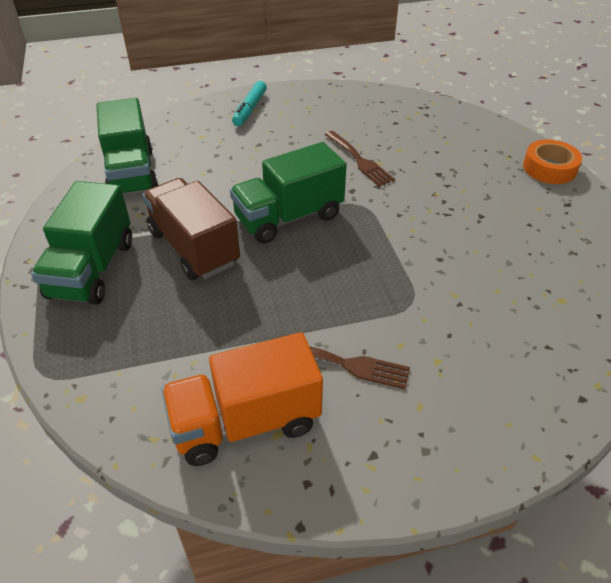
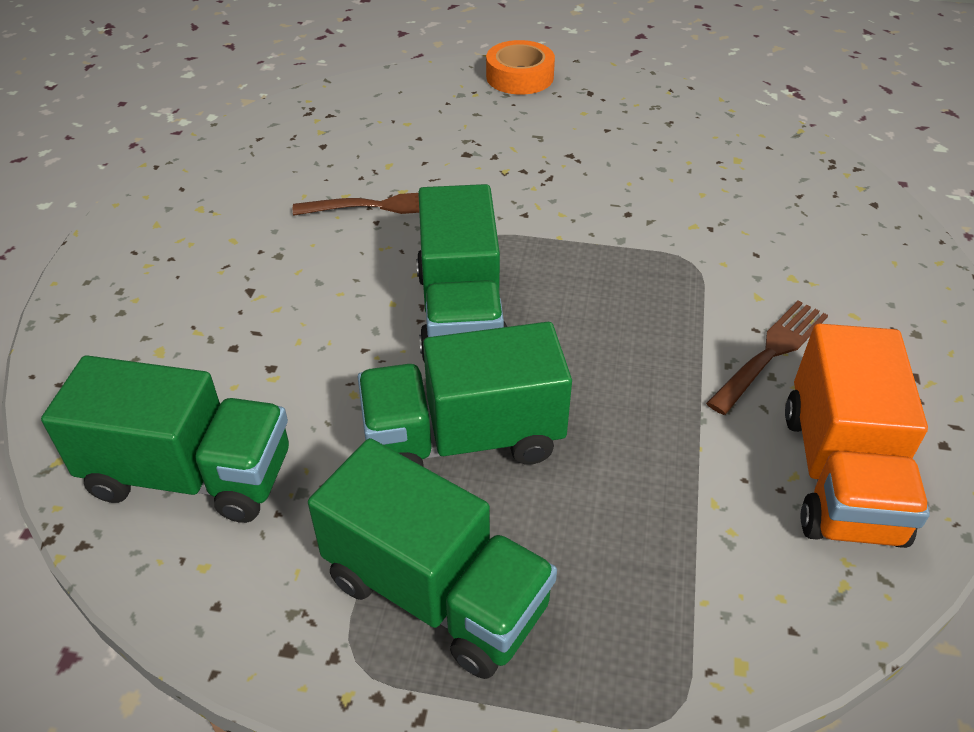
camera: 65 degrees left, 0 degrees up
brown truck [142,178,240,280] -> green truck [358,322,572,466]
turquoise marker [232,81,267,126] -> none

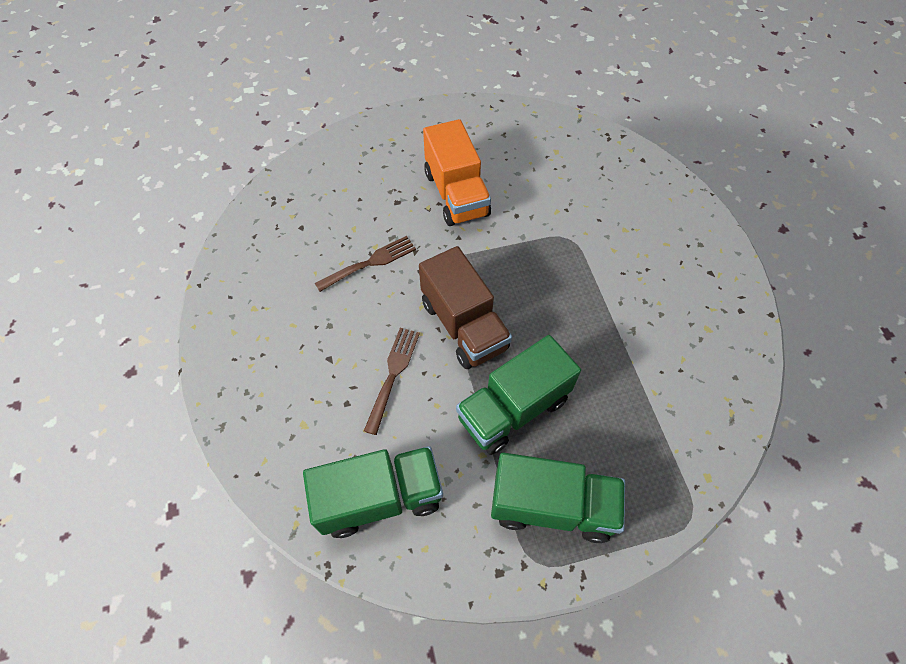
camera: 25 degrees left, 15 degrees up
green truck [416,184,507,362] -> brown truck [419,246,512,369]
orange tape [486,40,555,95] -> none
brown fork [706,300,828,415] -> brown fork moved to [364,328,420,435]
orange truck [785,323,930,548] -> orange truck moved to [423,119,491,226]

